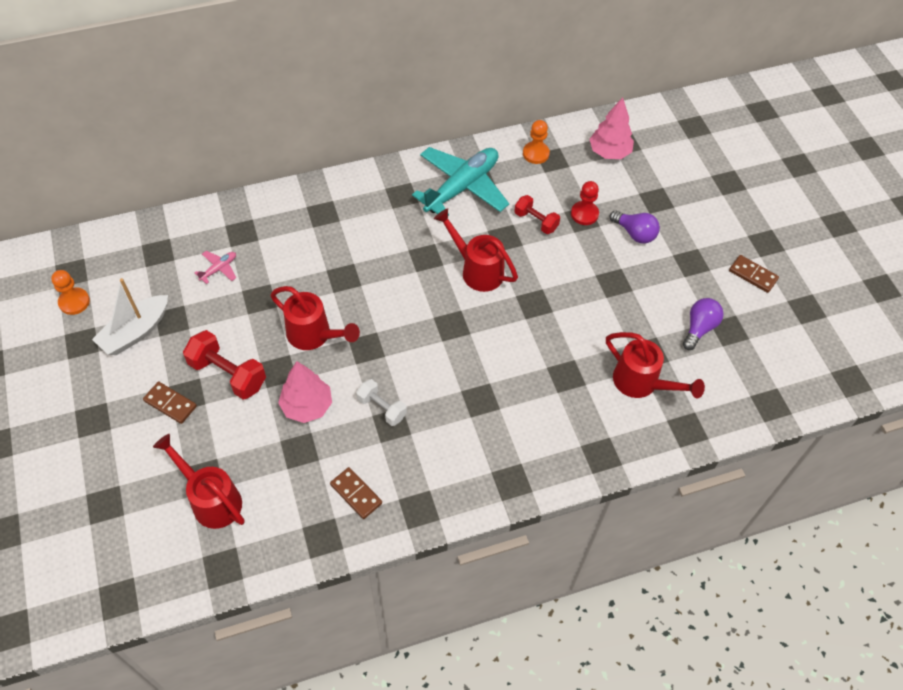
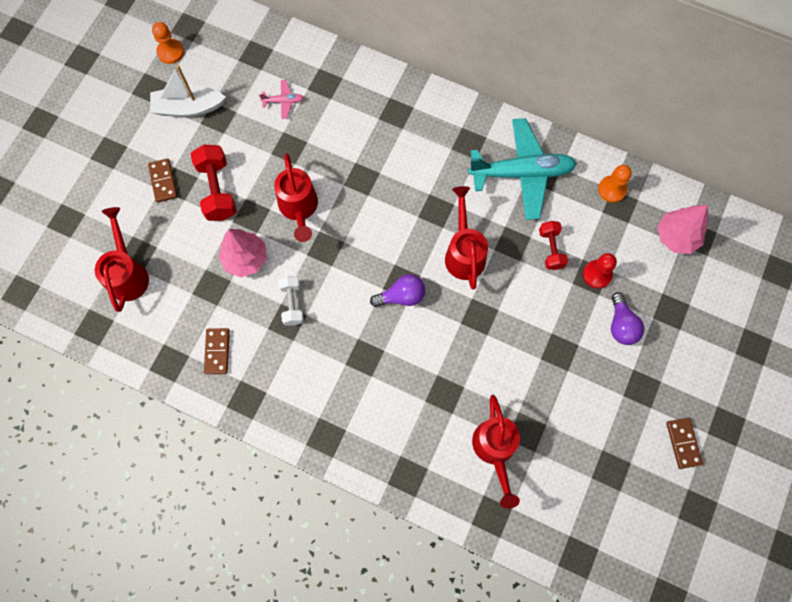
camera: 45 degrees right, 15 degrees up
purple light bulb [683,298,724,350] -> purple light bulb moved to [370,274,425,307]

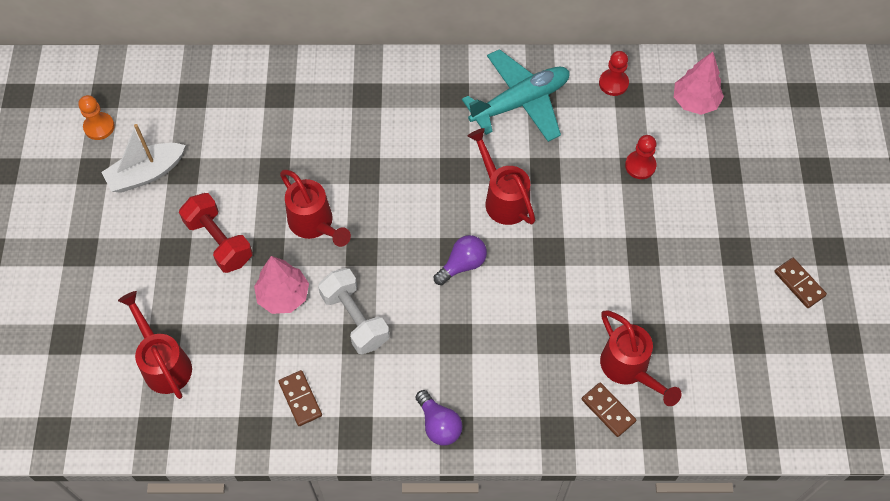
camera: 25 degrees left, 10 degrees down
brown domino [148,159,177,203] -> brown domino moved to [582,382,636,437]
pink plane [259,80,304,119] -> none
white dumbbell [278,276,304,325] -> white dumbbell [318,268,390,355], size x1.59
red dumbbell [539,221,568,270] -> none
orange pawn [598,165,632,203] -> red pawn [599,51,629,96]
purple light bulb [611,292,644,345] -> purple light bulb moved to [416,390,462,446]

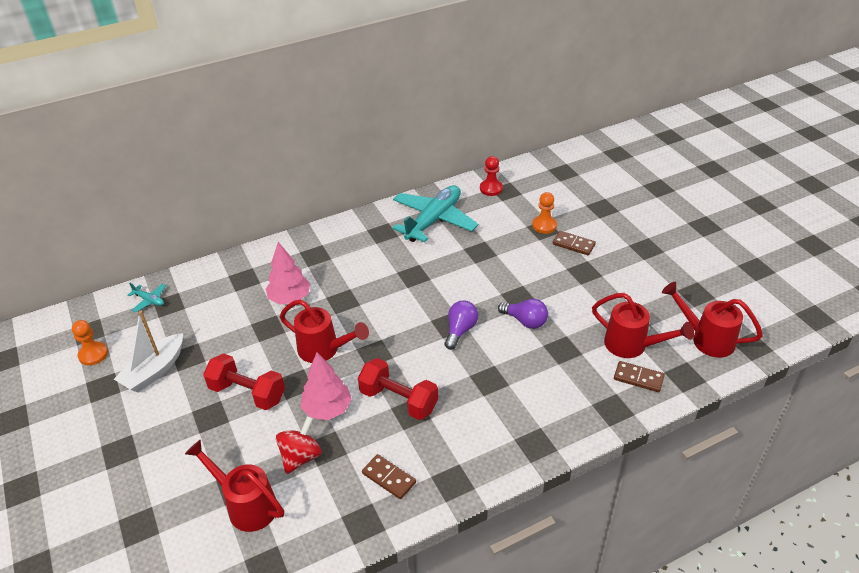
camera: 25 degrees left, 20 degrees down
white dumbbell [318,268,390,355] -> red dumbbell [358,358,438,420]
purple light bulb [416,390,462,446] -> purple light bulb moved to [498,299,548,329]
red watering can [468,128,535,225] -> red watering can moved to [662,282,763,358]
red pawn [625,135,657,179] -> orange pawn [532,192,557,234]
pink tree [674,52,724,115] -> pink tree moved to [266,242,310,304]
brown domino [774,258,827,308] -> brown domino moved to [553,231,596,256]
none -> turquoise plane [127,283,166,312]
none -> red spinning top [276,416,322,474]

